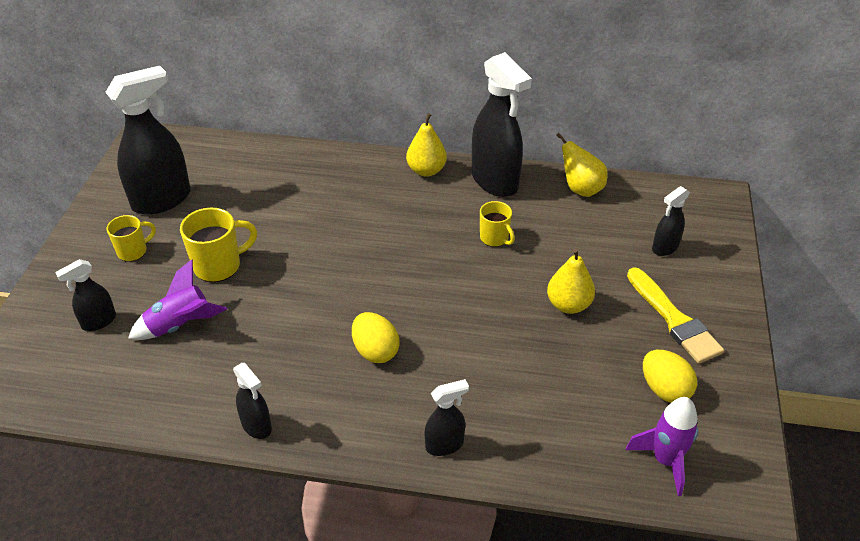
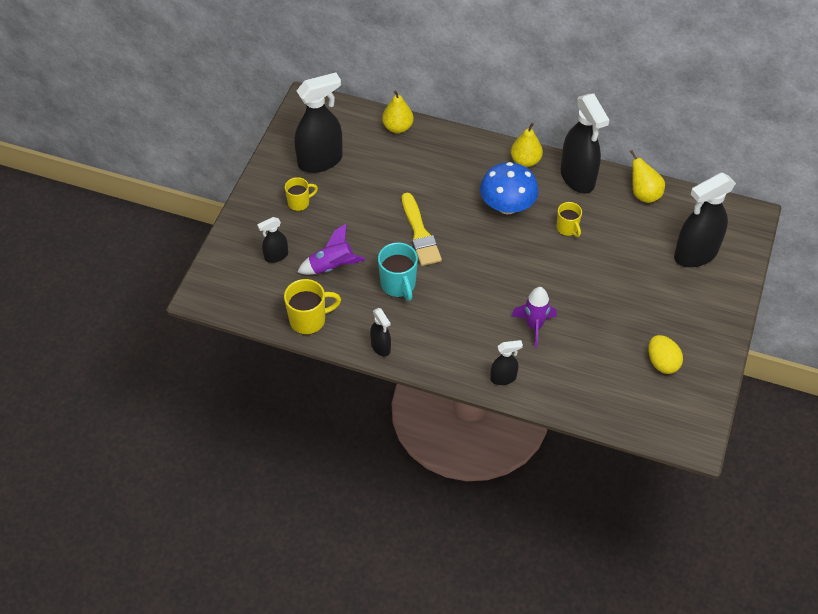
camera: 10 degrees right, 10 degrees up
yellow mug [180,208,257,282] -> yellow mug moved to [284,279,341,335]
yellow egg [352,312,400,363] -> none
yellow pear [547,249,595,314] -> yellow pear moved to [382,90,413,133]
purple rocket [626,397,698,496] -> purple rocket moved to [511,287,557,348]
yellow brush [627,267,724,364] -> yellow brush moved to [402,192,442,266]
black spray bottle [652,186,690,256] -> black spray bottle [674,173,736,267], size x1.99
none -> turquoise mug [378,242,418,301]
none -> blue mushroom [480,162,538,214]

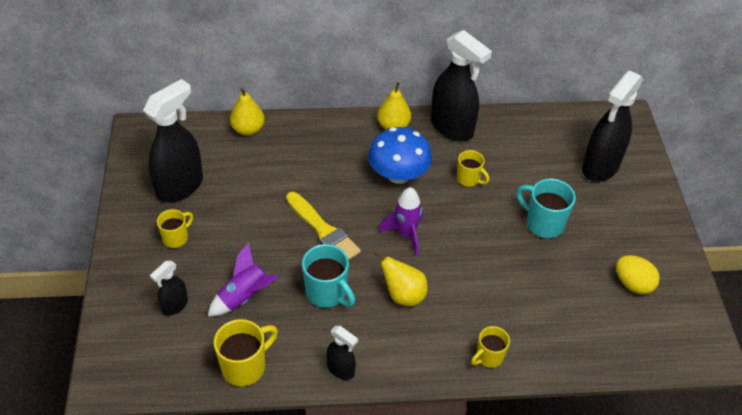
camera: 25 degrees left, 5 degrees down
black spray bottle [490,340,523,385] -> yellow mug [471,326,510,368]
purple rocket [511,287,557,348] -> purple rocket moved to [379,187,423,256]
yellow pear [630,150,665,203] -> yellow pear moved to [374,250,427,306]
none -> turquoise mug [516,178,576,239]

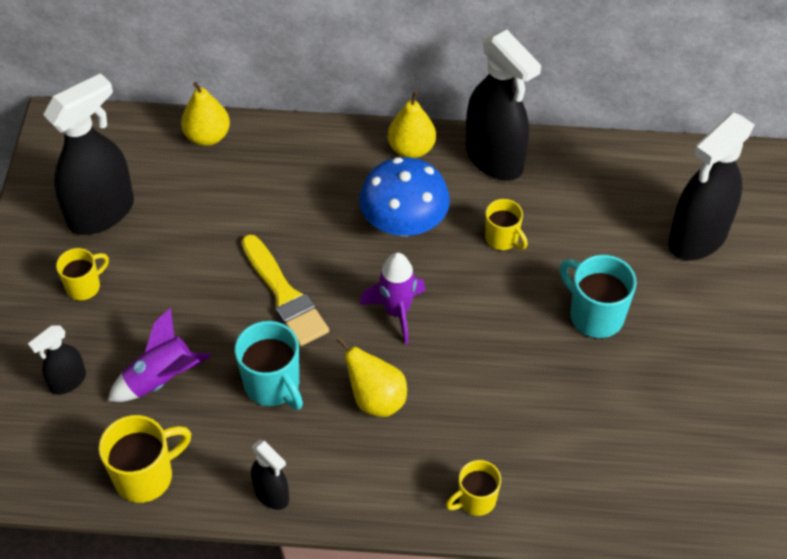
camera: 10 degrees right, 5 degrees up
yellow egg [616,255,660,294] -> none

